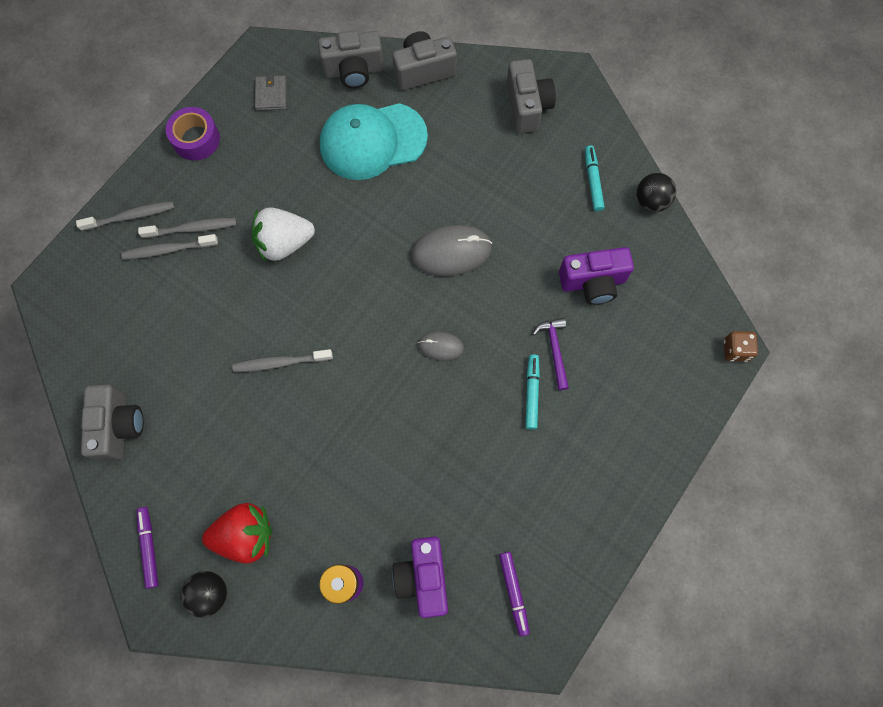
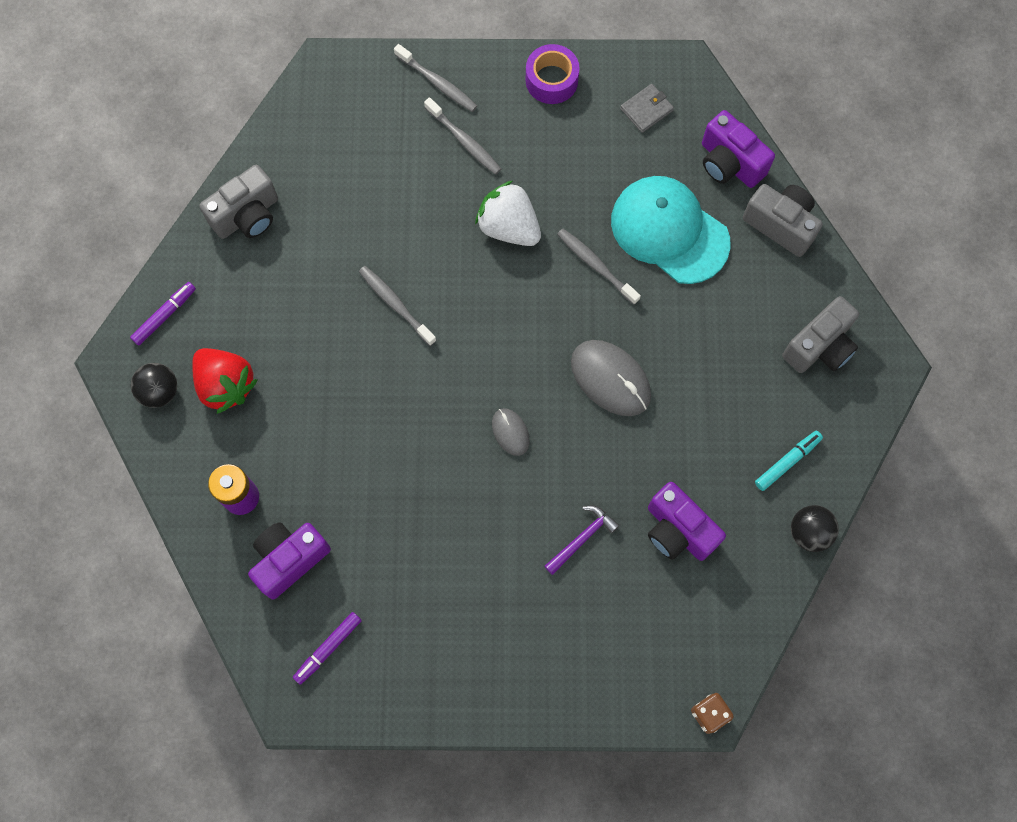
camera: 55 degrees right, 0 degrees up
grey toothbrush [121,234,218,260] -> grey toothbrush moved to [557,229,641,305]
grey camera [318,31,384,88] -> purple camera [702,110,775,188]
turquoise marker [525,354,540,430] -> none

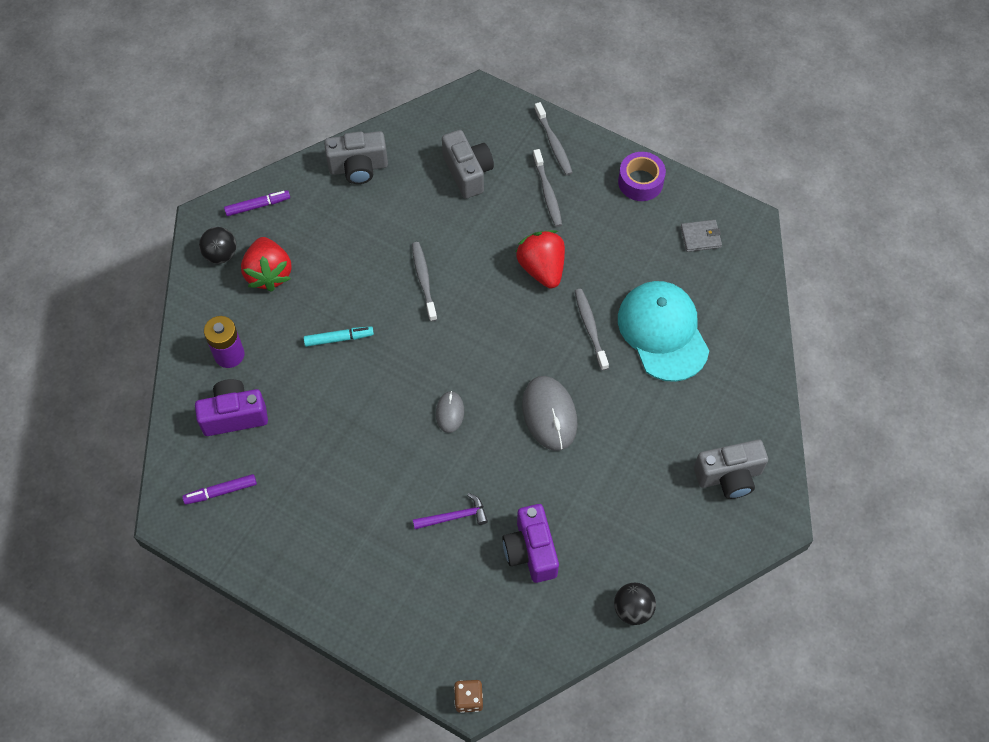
camera: 30 degrees right, 10 degrees down
white strawberry [475,181,541,246] -> red strawberry [516,230,565,288]
purple camera [702,110,775,188] -> none
grey camera [743,184,823,257] -> grey camera moved to [442,130,494,199]
turquoise marker [755,431,823,491] -> turquoise marker moved to [303,326,374,347]

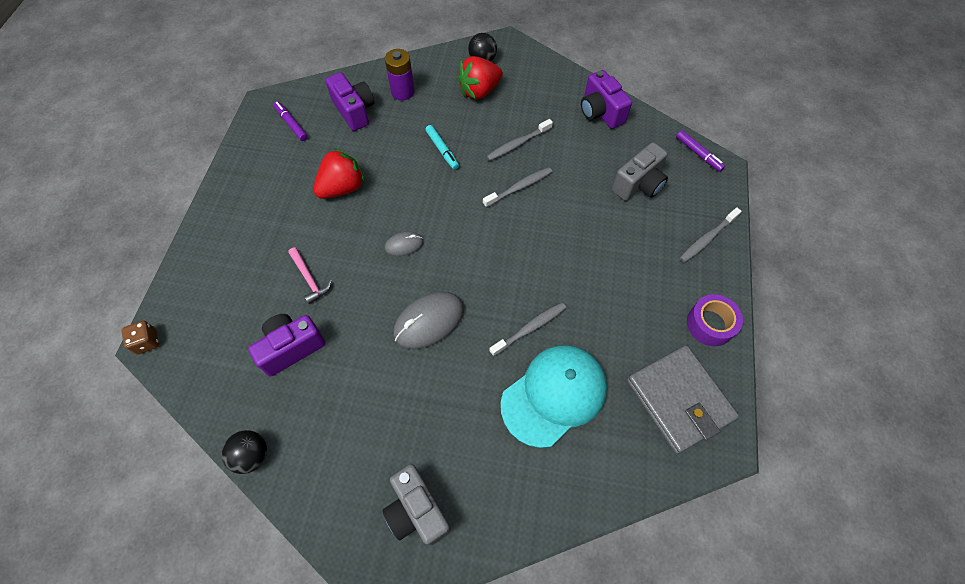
camera: 70 degrees right, 0 degrees up
purple marker [224,190,290,216] -> purple marker moved to [676,130,725,172]
grey camera [324,131,388,184] -> purple camera [581,70,632,129]
purple hammer [413,493,488,529] -> pink hammer [288,247,332,304]
red strawberry [516,230,565,288] -> red strawberry moved to [313,148,365,199]
grey toothbrush [533,149,562,227] -> grey toothbrush moved to [486,119,553,161]
grey wallet [681,220,722,252] -> grey wallet [627,345,739,454], size x2.19

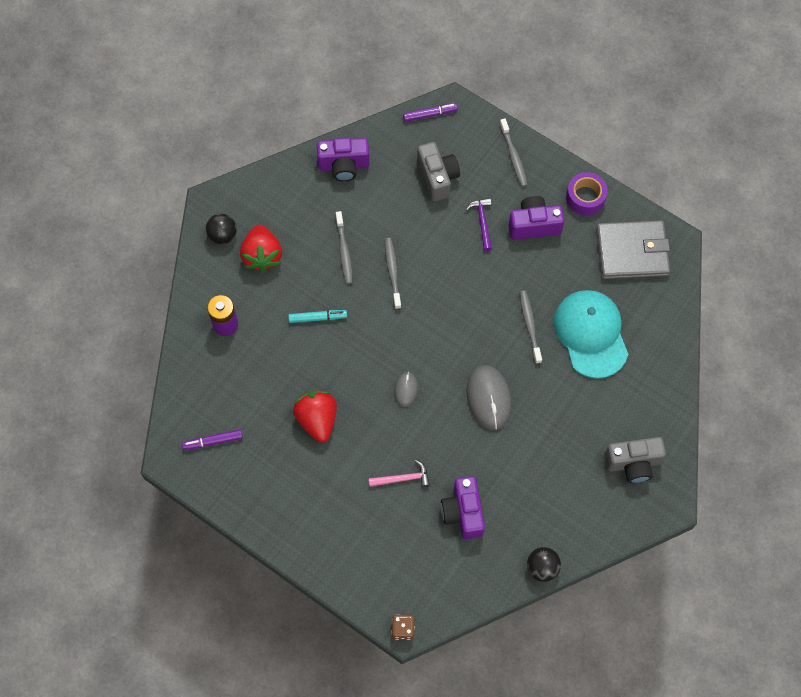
camera: 65 degrees left, 5 degrees up
purple camera [325,72,375,131] -> purple camera moved to [509,196,565,240]
none -> purple hammer [466,198,492,251]

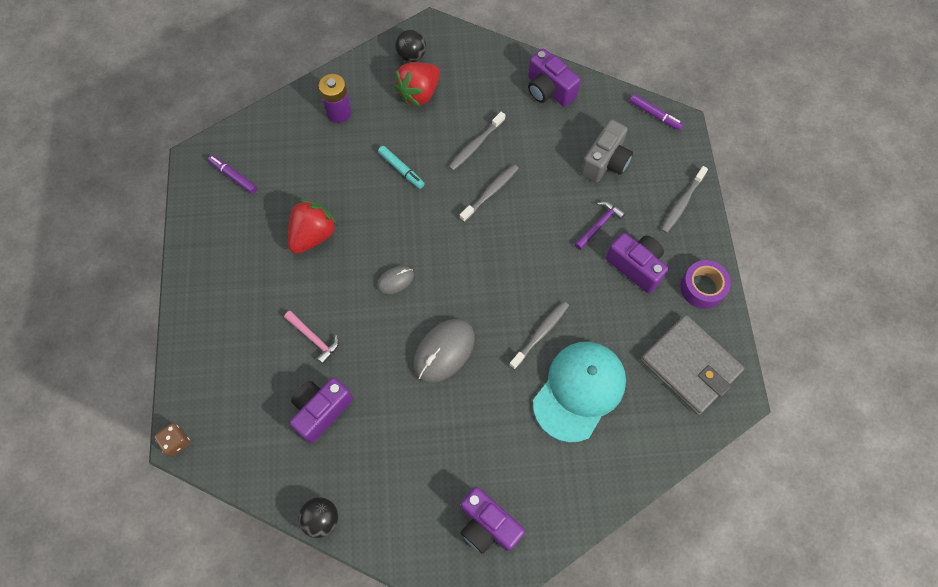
camera: 50 degrees right, 0 degrees up
grey camera [604,437,666,483] -> purple camera [461,487,525,554]

